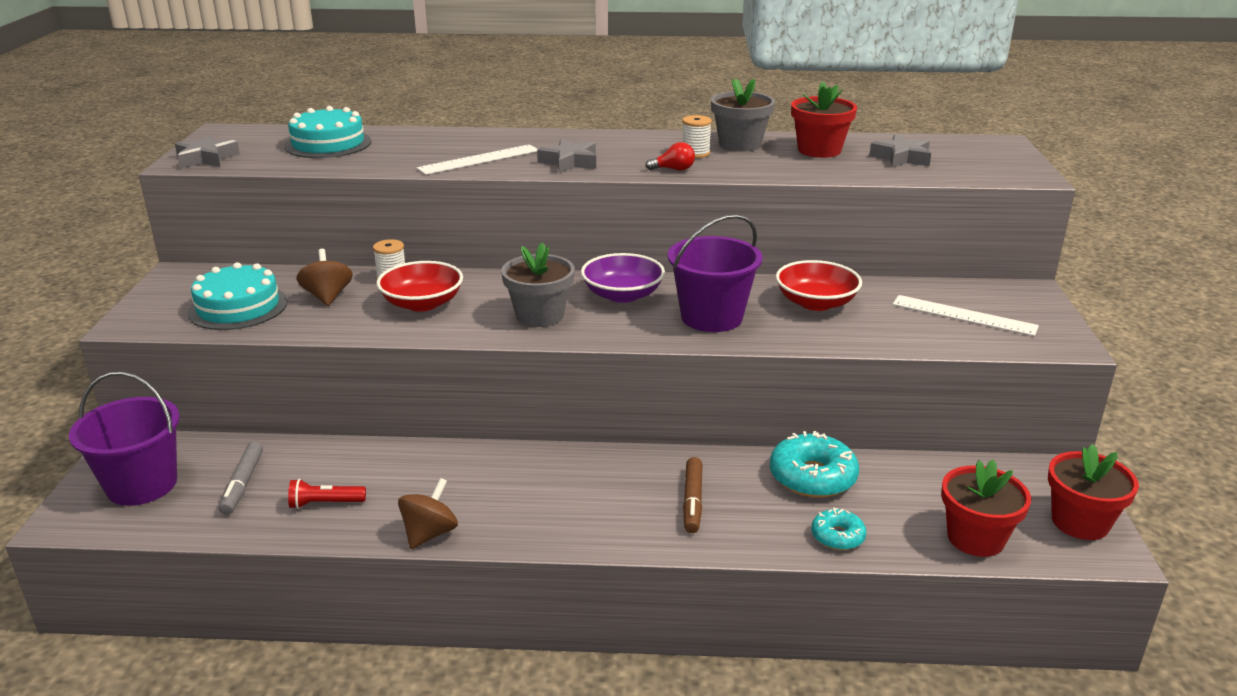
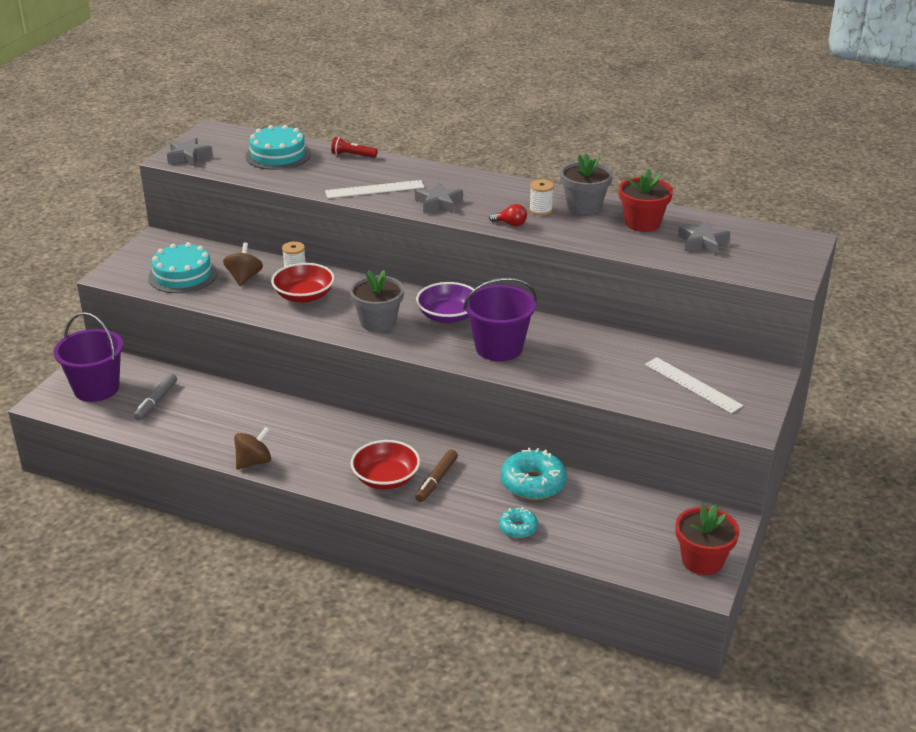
camera: 20 degrees right, 5 degrees up
red flashlight [288,479,366,509] -> red flashlight moved to [331,137,377,158]
red bowl [776,260,862,311] -> red bowl moved to [351,440,420,489]
red flower pot [941,459,1031,557] -> none

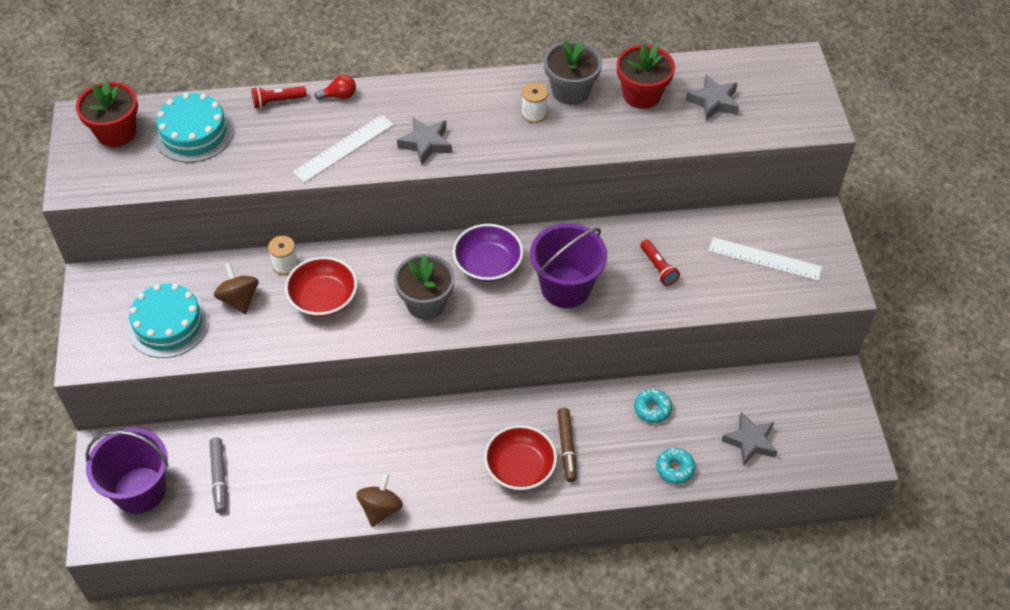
camera: 30 degrees left, 20 degrees up
grey star [167,138,213,167] -> grey star moved to [722,412,777,466]
red light bulb [489,204,527,226] -> red light bulb moved to [315,75,356,100]
turquoise donut [501,448,567,500] -> turquoise donut [634,389,672,423], size x0.57
red flower pot [675,504,740,575] -> red flower pot moved to [76,79,138,147]
none -> red flashlight [640,240,680,286]

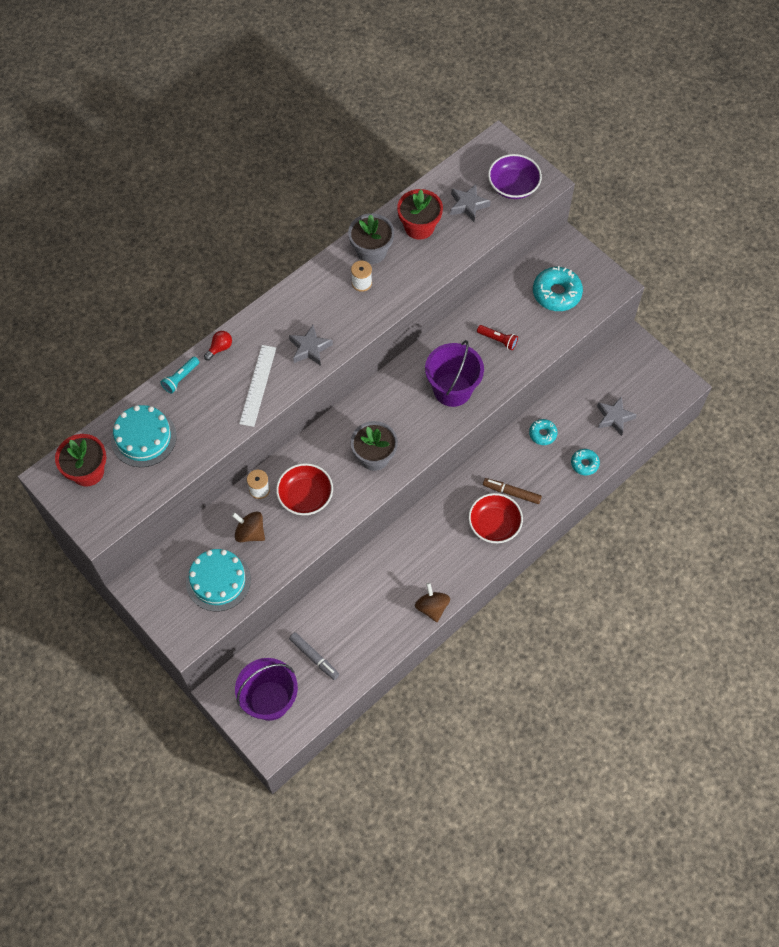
camera: 35 degrees left, 10 degrees up
red flashlight [252,86,307,108] -> turquoise flashlight [160,357,199,394]
purple bowl [453,224,523,282] -> purple bowl moved to [488,154,542,199]
brown marker [557,408,577,482] -> brown marker turned 150 degrees clockwise [483,478,542,504]
white ruler [709,237,822,281] -> turquoise donut [533,266,583,311]

